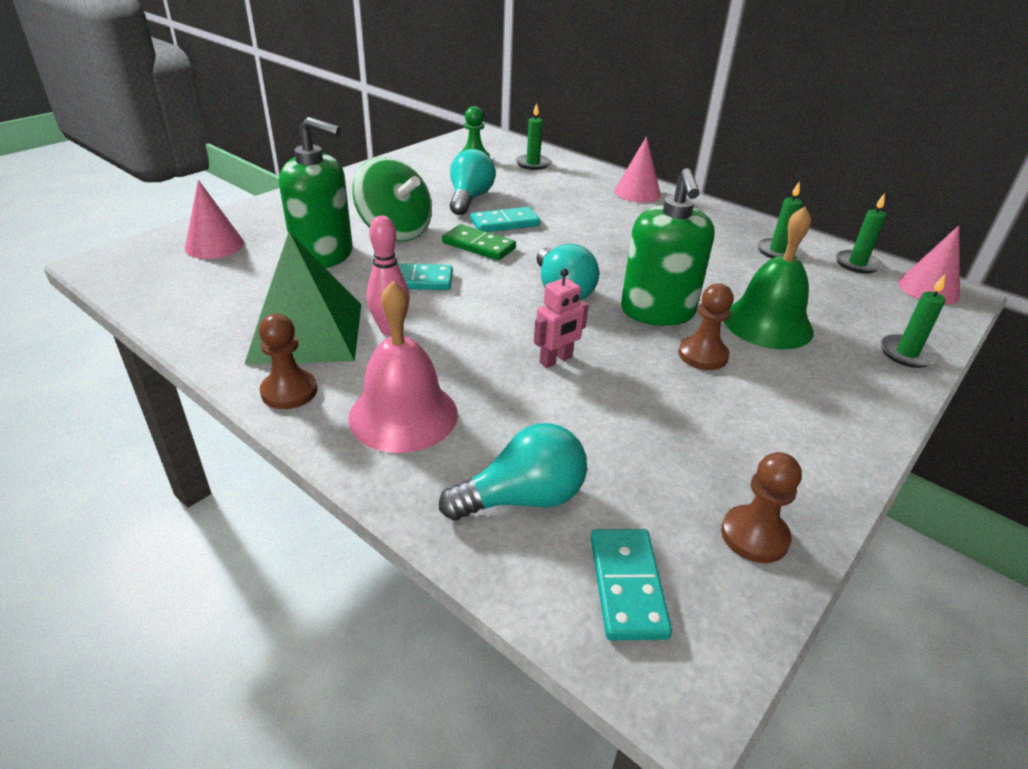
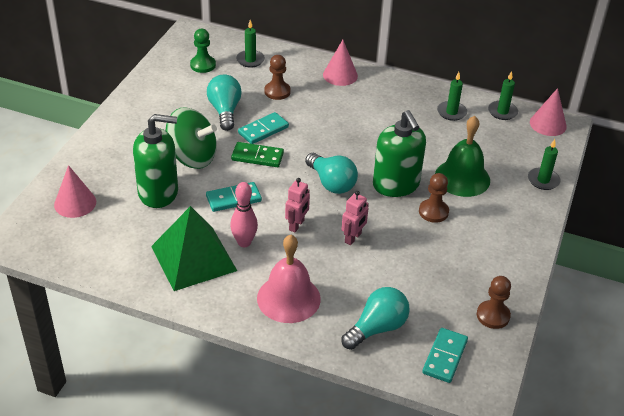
camera: 20 degrees left, 5 degrees up
brown pawn [259,314,317,409] -> brown pawn moved to [265,55,291,100]
turquoise domino [591,529,672,640] -> turquoise domino turned 45 degrees clockwise [422,328,468,383]
none -> pink robot [285,178,310,233]

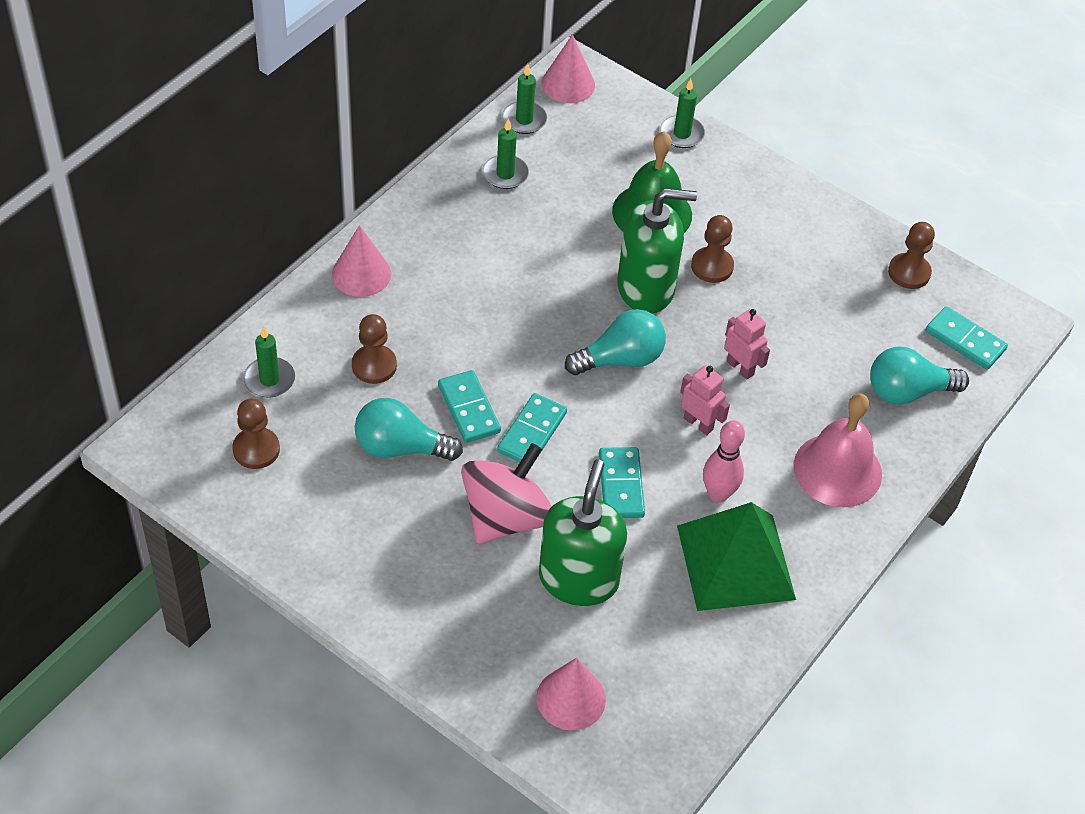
camera: 75 degrees left, 10 degrees up
green spinning top [166,107,217,169] -> pink spinning top [461,443,552,544]
green pawn [190,29,216,73] -> brown pawn [232,399,280,469]
green domino [231,142,284,167] -> turquoise domino [497,393,567,464]
turquoise light bulb [341,287,410,350] -> turquoise light bulb turned 75 degrees counterclockwise [870,346,969,405]

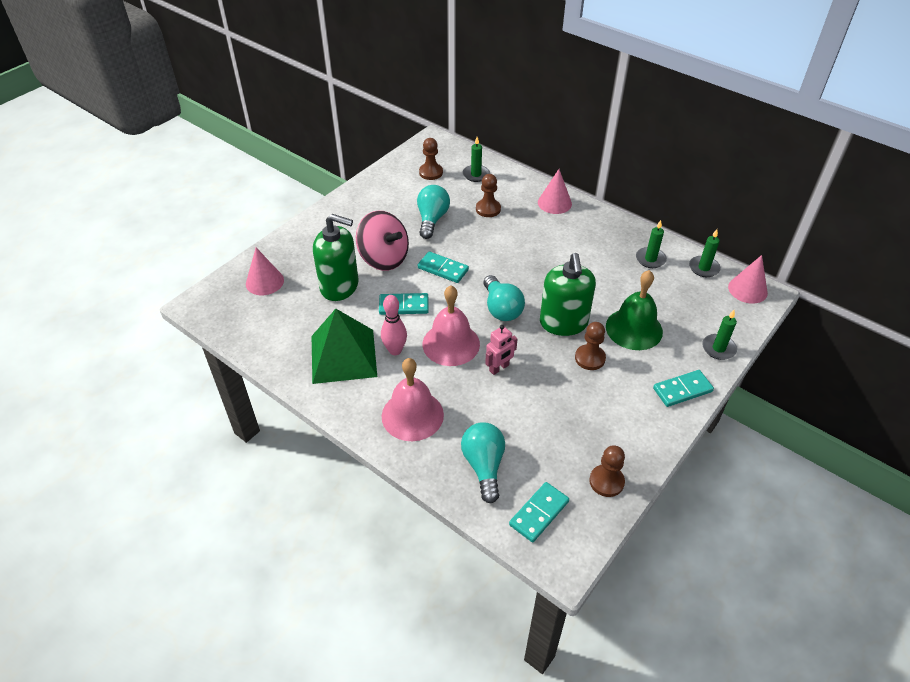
camera: 95 degrees right, 5 degrees down
turquoise domino [438,370,501,443] -> turquoise domino moved to [653,370,714,407]
pink robot [680,365,730,435] -> pink bell [423,285,480,366]

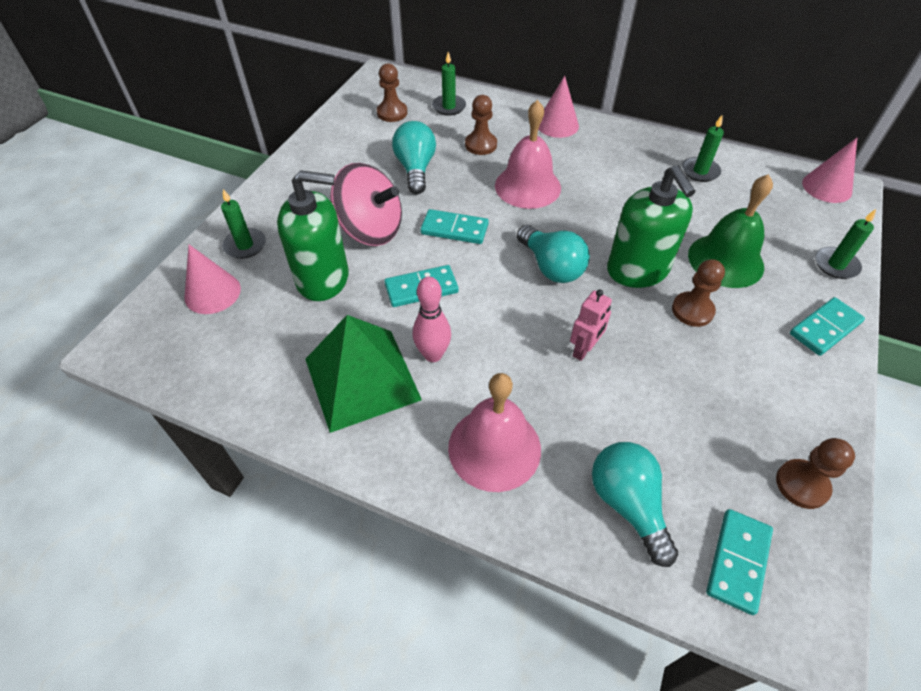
camera: 15 degrees left, 5 degrees up
pink bell [423,285,480,366] -> pink bell moved to [495,100,561,209]
green candle [689,229,721,277] -> green candle moved to [221,189,266,259]

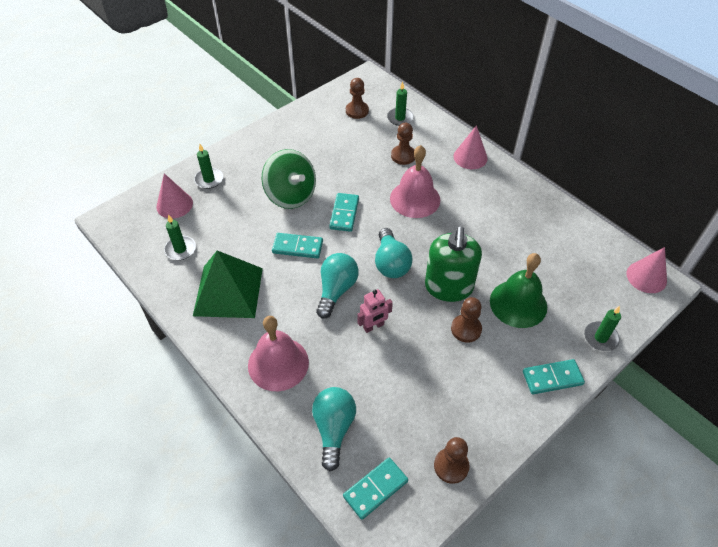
camera: 25 degrees right, 0 degrees up
green soap dispenser [277,170,349,301] -> none
pink spinning top [330,163,402,246] -> green spinning top [262,149,316,209]
turquoise light bulb [392,121,436,194] -> turquoise light bulb moved to [316,253,359,319]
pink bowling pin [413,277,451,362] -> none
turquoise domino [420,209,489,244] -> turquoise domino turned 60 degrees clockwise [329,193,359,232]
green candle [682,115,724,182] -> green candle moved to [164,215,196,260]

